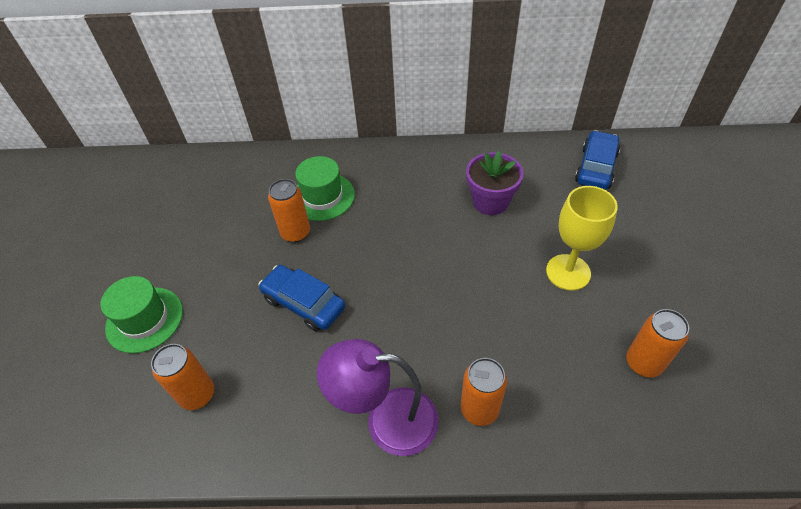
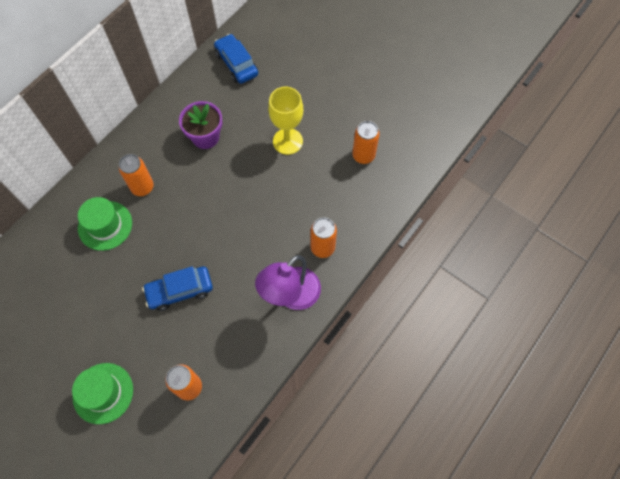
camera: 55 degrees left, 15 degrees up
orange can [268,179,310,243] -> orange can moved to [119,154,154,196]

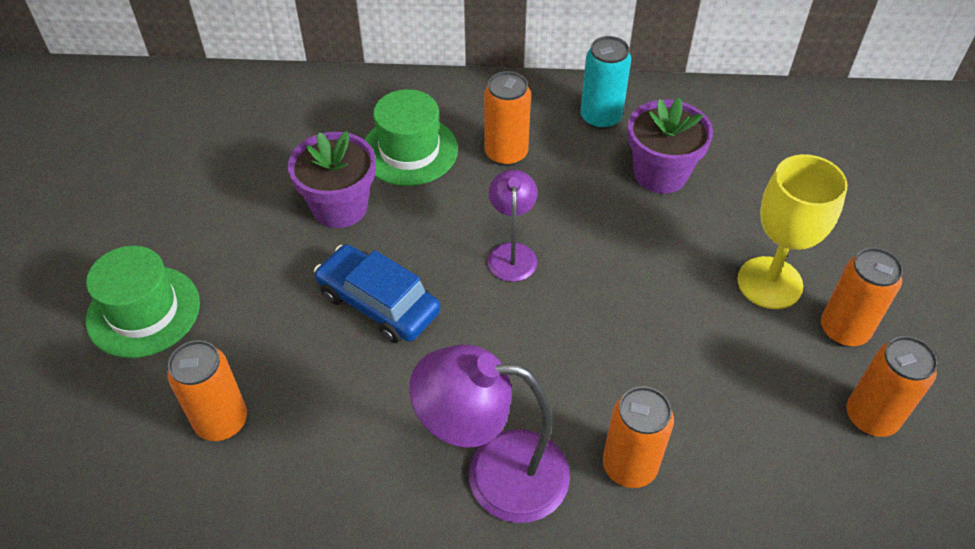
camera: 55 degrees right, 15 degrees down
blue car [214,34,258,84] -> none
none -> purple flower pot [288,131,376,228]
none -> purple lamp [487,169,537,282]
none -> turquoise can [580,36,631,130]
none -> orange can [821,247,903,347]

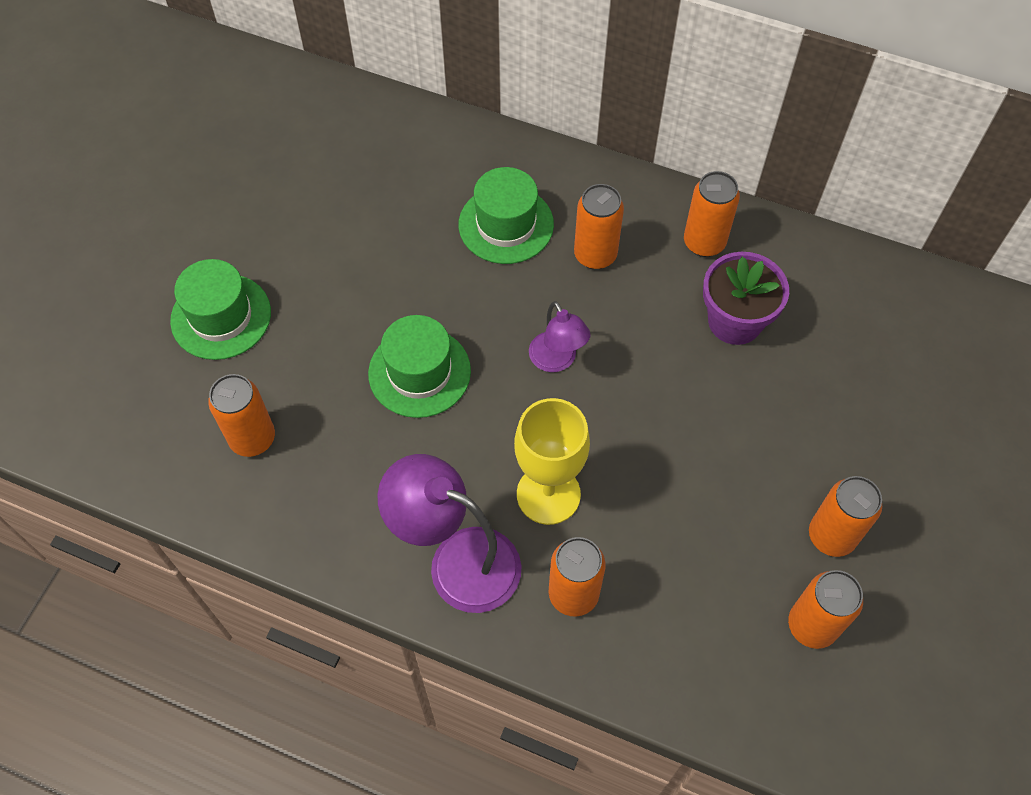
camera: 20 degrees right, 10 degrees up
purple flower pot [288,131,376,228] -> none
blue car [314,244,441,343] -> green hat [368,315,471,418]
purple lamp [487,169,537,282] -> purple lamp turned 135 degrees clockwise [529,301,591,372]
turquoise can [580,36,631,130] -> orange can [684,171,740,257]
yellow goblet [737,154,848,309] -> yellow goblet moved to [514,398,590,525]

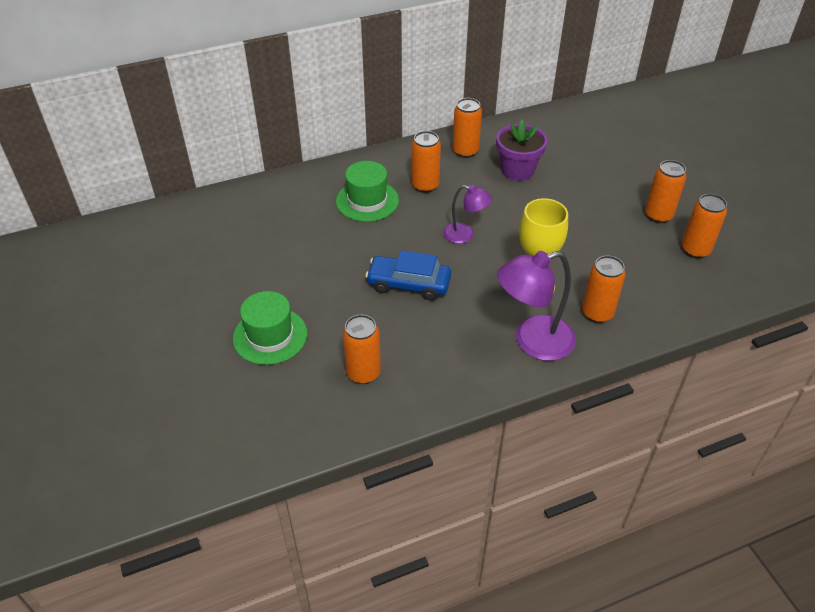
camera: 45 degrees left, 15 degrees down
green hat [368,315,471,418] -> blue car [366,250,451,301]

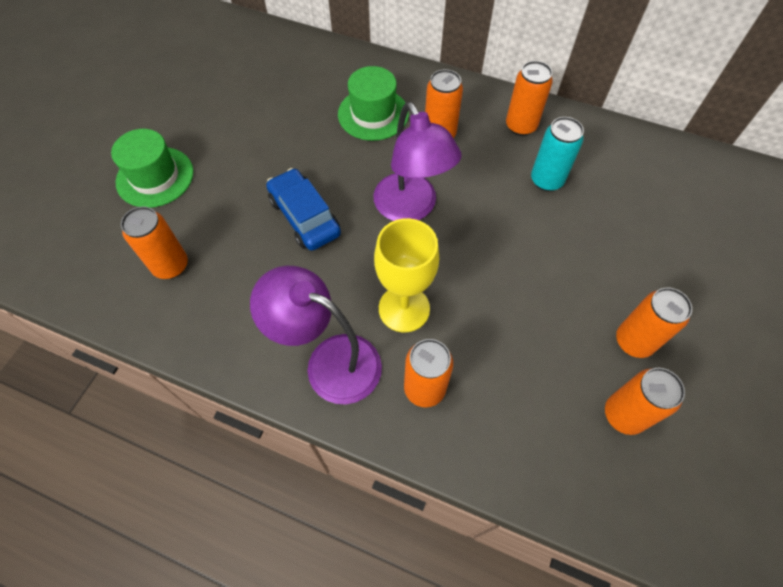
camera: 45 degrees right, 15 degrees up
purple lamp [443,185,492,244] -> purple lamp [373,102,462,221], size x1.73
purple flower pot [496,120,547,181] -> turquoise can [531,117,584,191]

